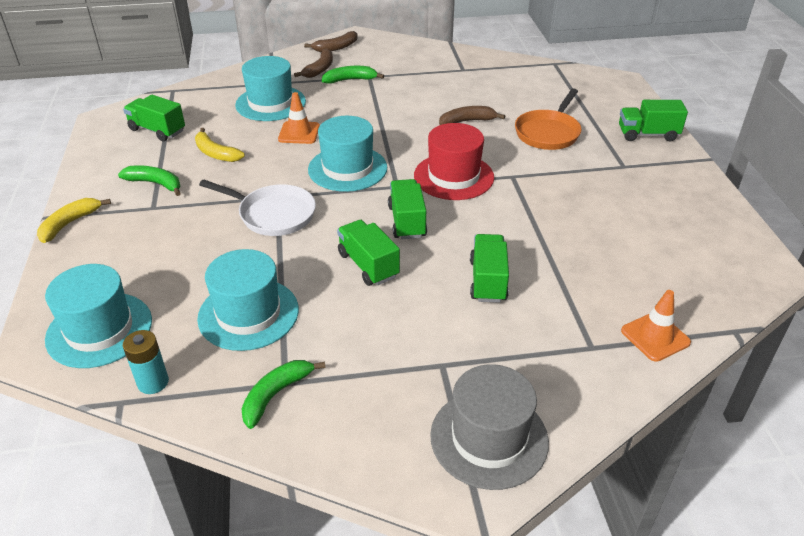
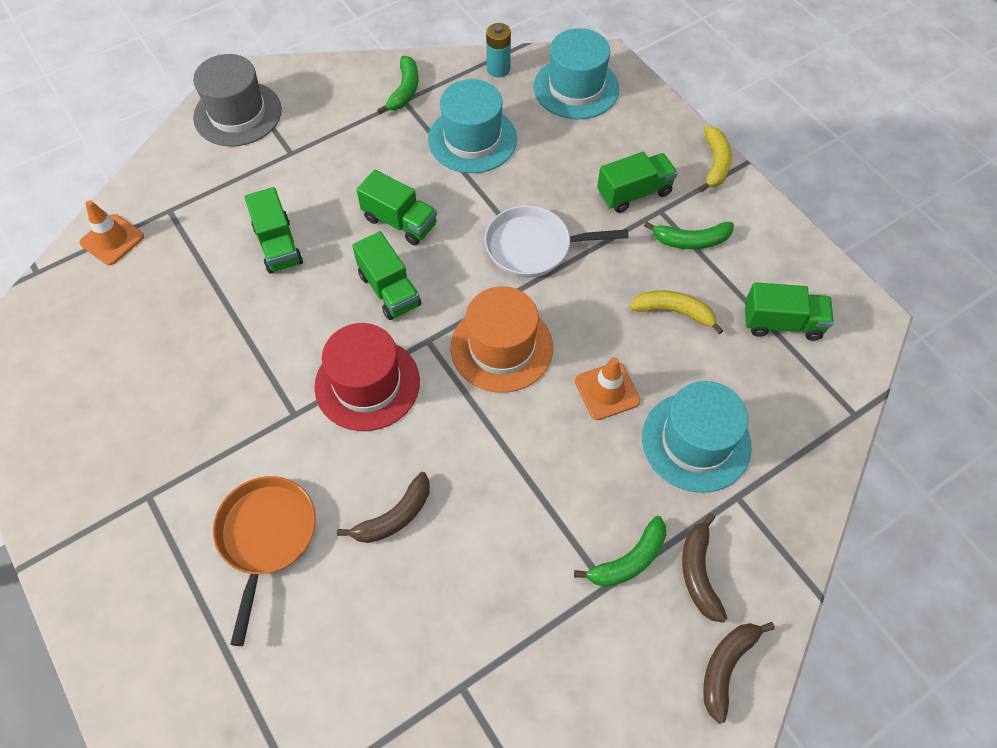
camera: 155 degrees right, 20 degrees up
turquoise hat [308,116,387,192] -> orange hat [451,286,553,393]
green truck [619,100,688,141] -> green truck moved to [597,152,678,213]

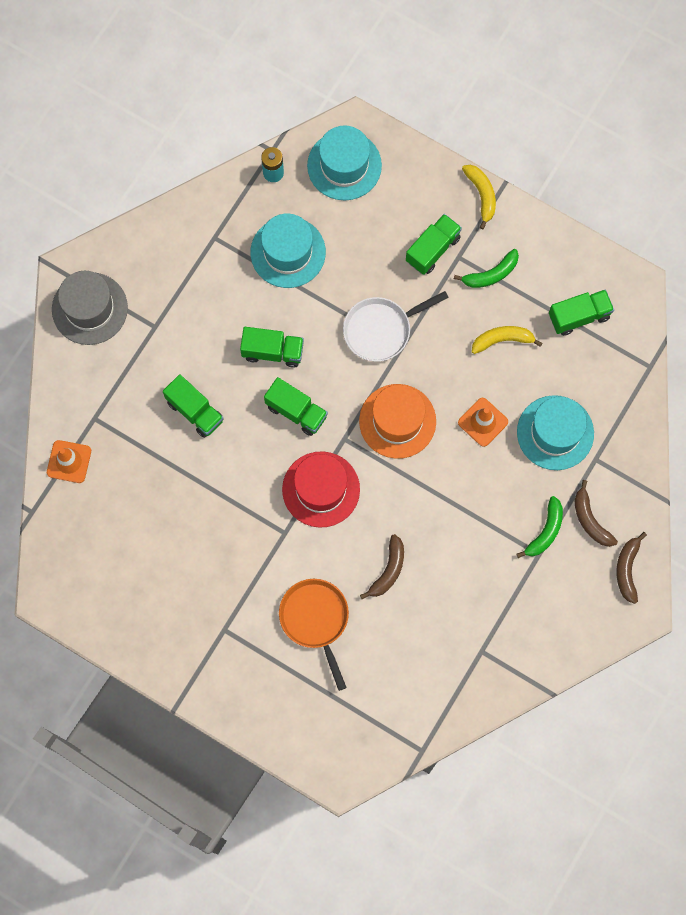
camera: 25 degrees left, 15 degrees up
green banana [377,56,418,114] -> none

